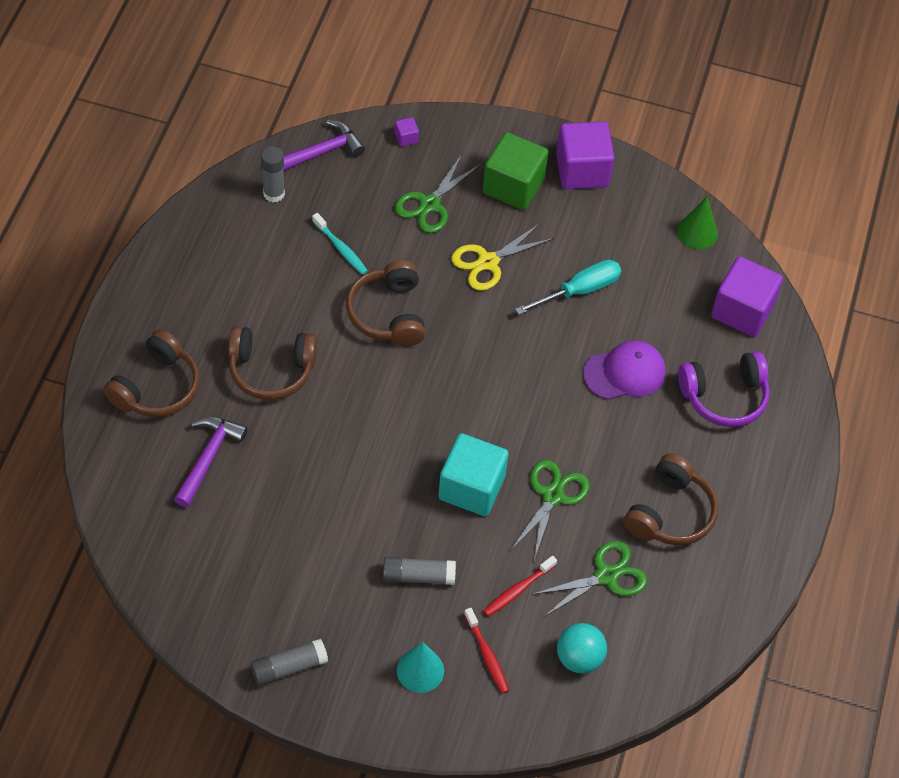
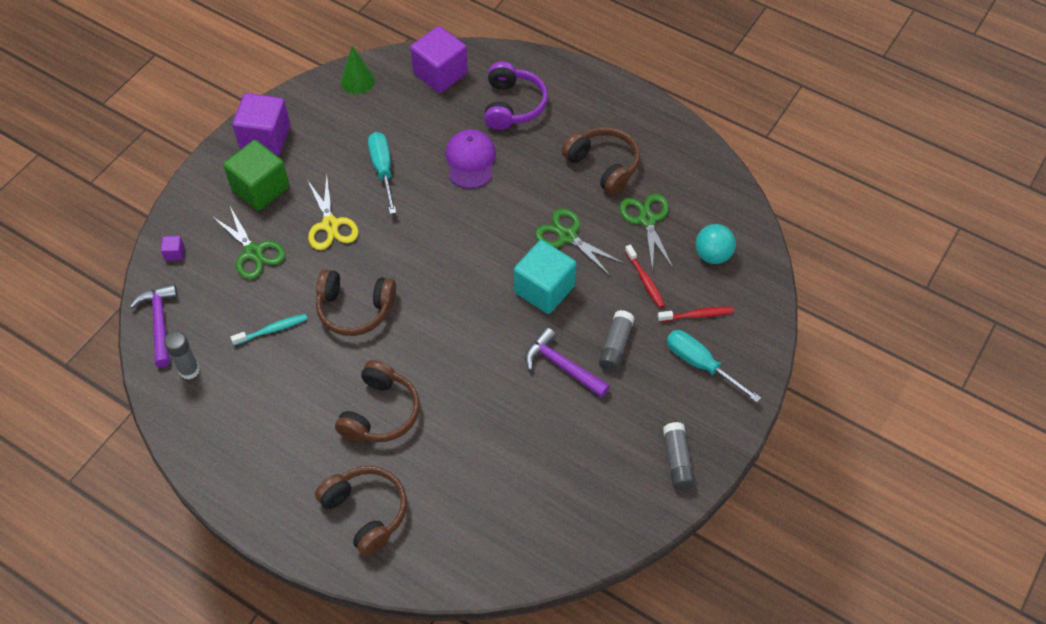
camera: 70 degrees left, 0 degrees up
purple hammer [174,417,248,507] -> purple hammer moved to [525,327,610,398]
turquoise cone [397,642,444,693] -> turquoise screwdriver [667,330,761,402]

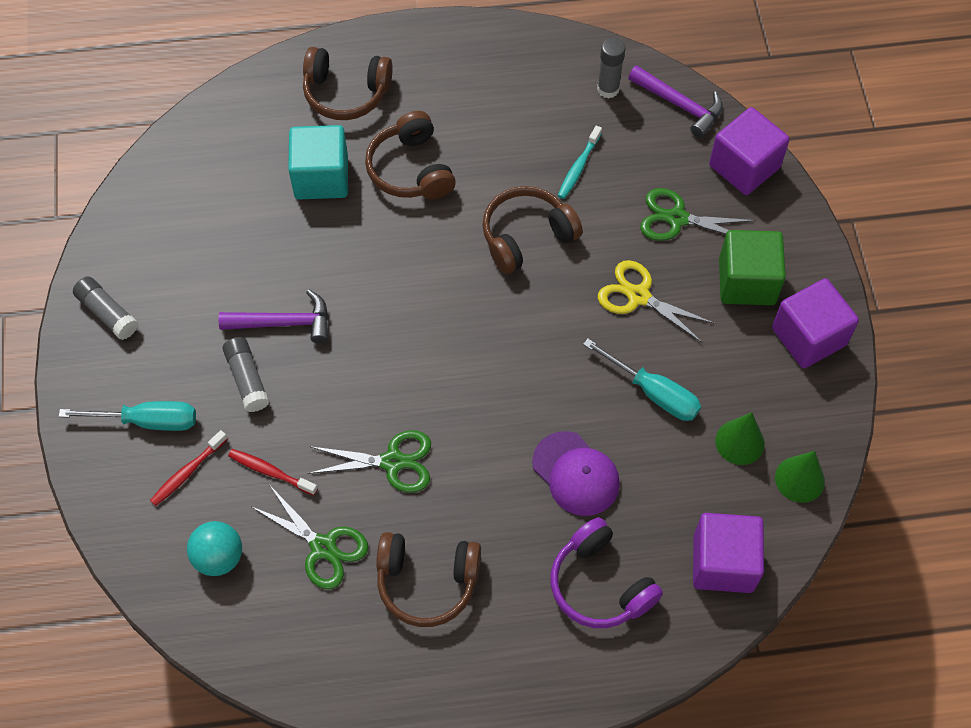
camera: 140 degrees right, 5 degrees up
purple cube [161,236,184,261] -> purple cube [709,107,790,195], size x2.46
turquoise cube [514,240,576,314] -> turquoise cube moved to [288,125,348,199]
none -> green cone [715,412,765,465]

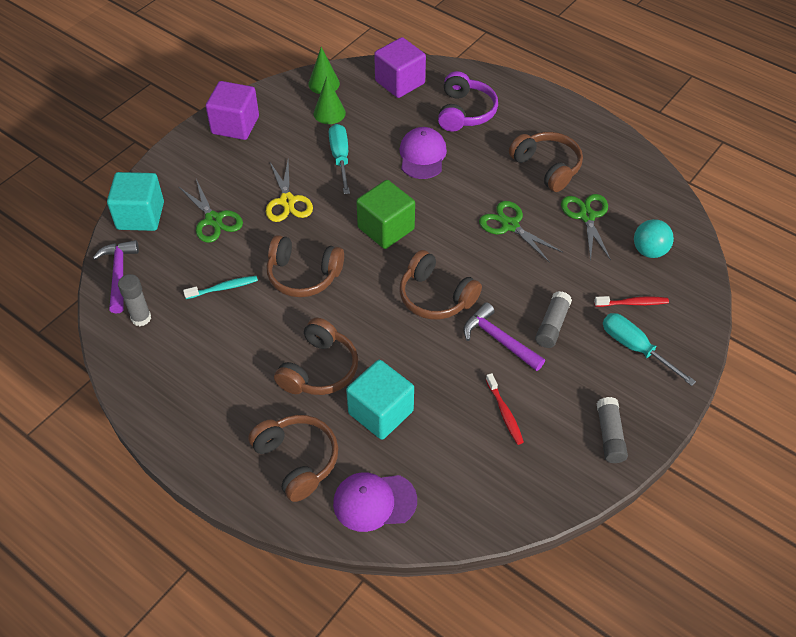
camera: 135 degrees left, 10 degrees down
red toothbrush [228,449,318,495] -> red toothbrush moved to [486,373,524,445]
purple cube [709,107,790,195] -> turquoise cube [107,172,164,231]
green cube [719,230,786,305] -> green cube moved to [356,180,415,249]
none -> purple cap [333,472,417,532]
none -> brown headphones [400,250,482,320]

